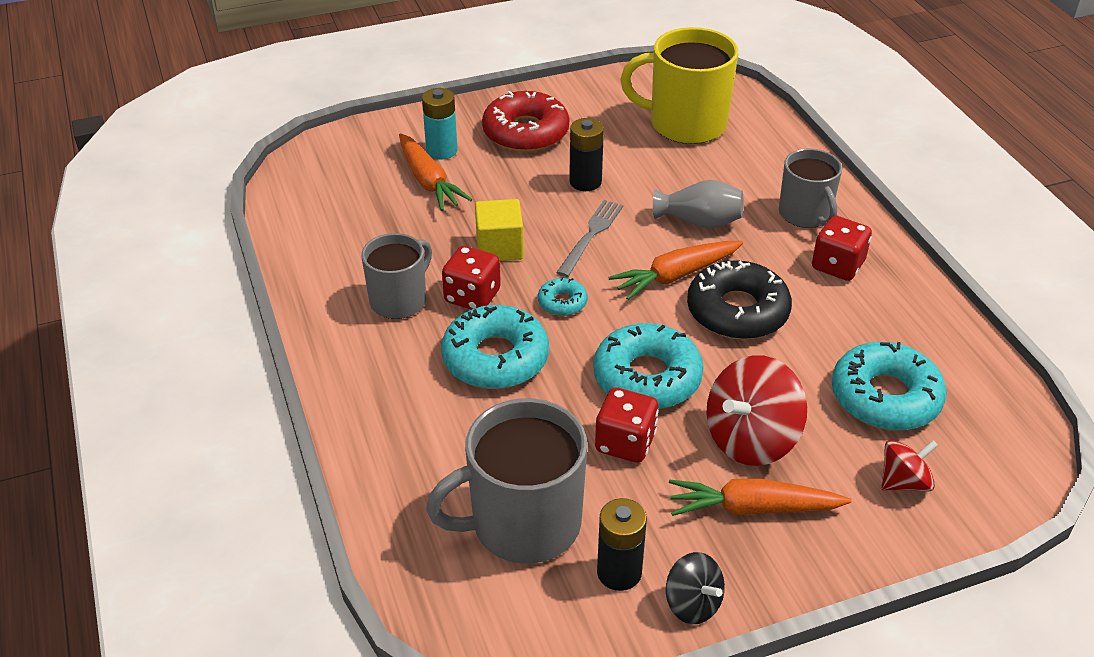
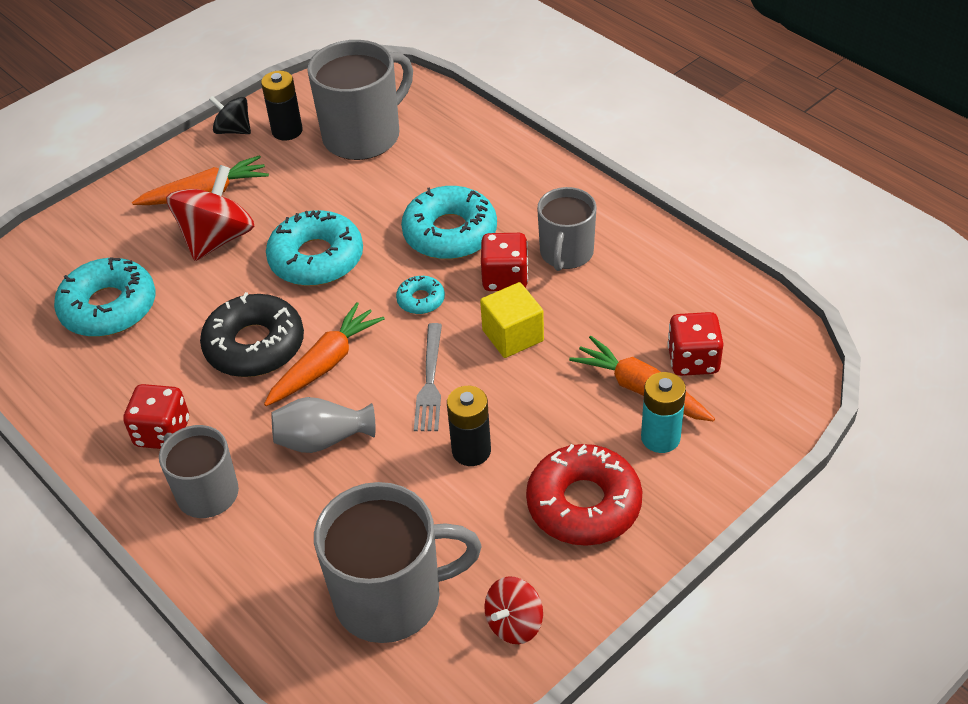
camera: 160 degrees right, 5 degrees up
red dice [595,388,659,463] -> red dice moved to [667,312,724,376]
yellow mug [620,27,738,144] -> grey mug [314,482,482,643]
red spinning top [881,440,938,491] -> red spinning top moved to [484,577,543,644]

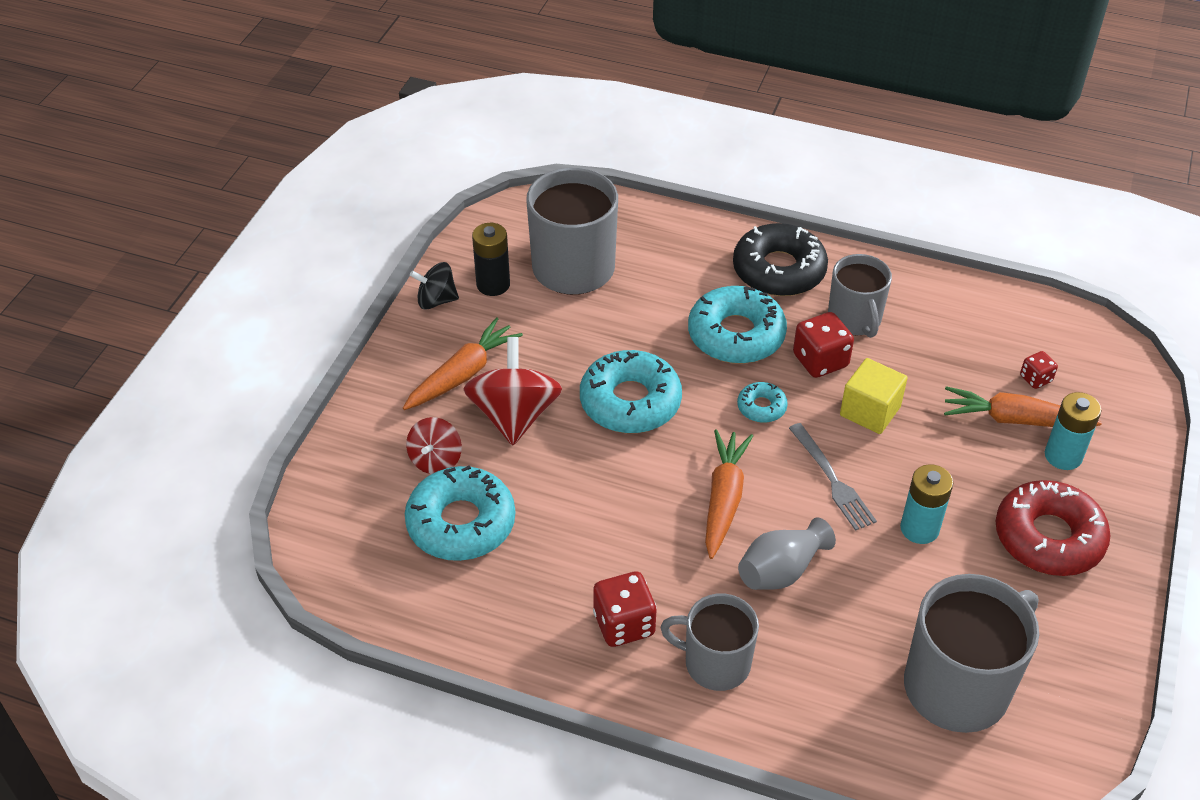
camera: 30 degrees left, 0 degrees up
black donut [200,292,304,377] -> black donut moved to [733,223,828,296]
black battery [447,386,491,466] -> turquoise battery [900,464,953,544]
red spinning top [484,577,543,644] -> red spinning top moved to [406,417,462,474]
red dice [667,312,724,376] -> red dice [1020,351,1058,389], size x0.56

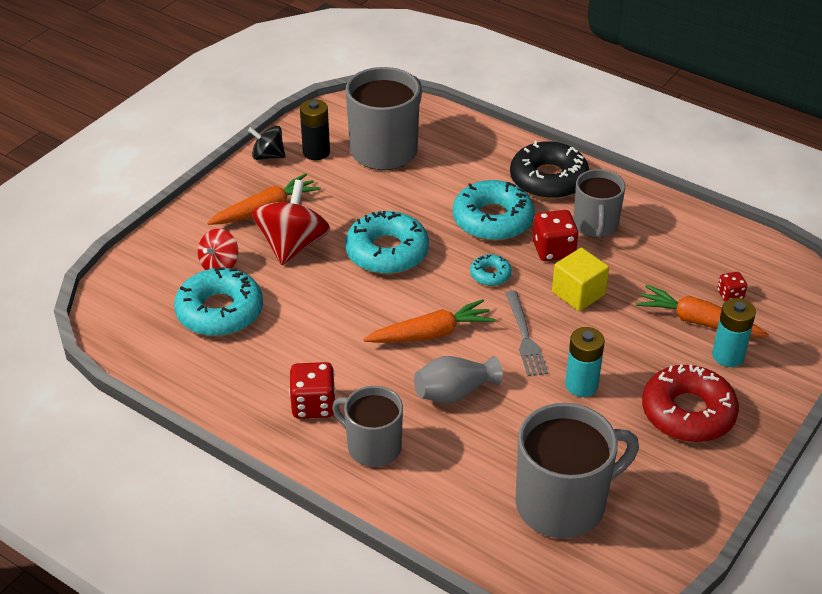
camera: 15 degrees right, 5 degrees down
orange carrot [705,429,753,559] -> orange carrot turned 45 degrees clockwise [363,299,495,343]

